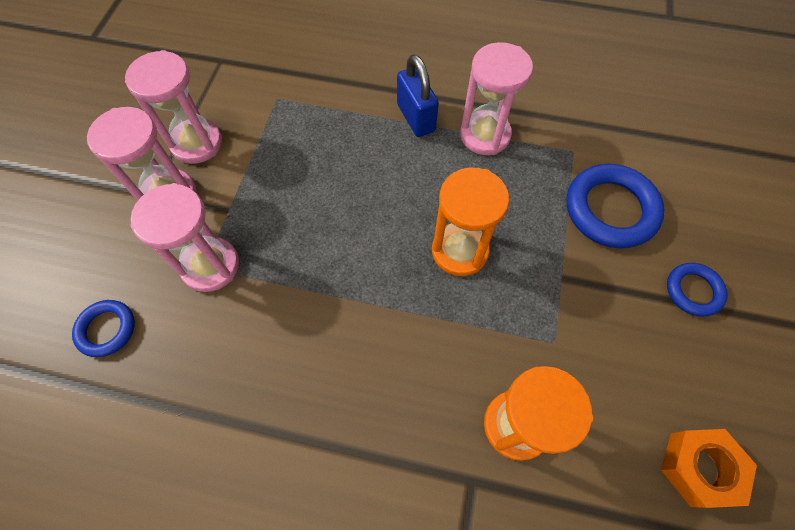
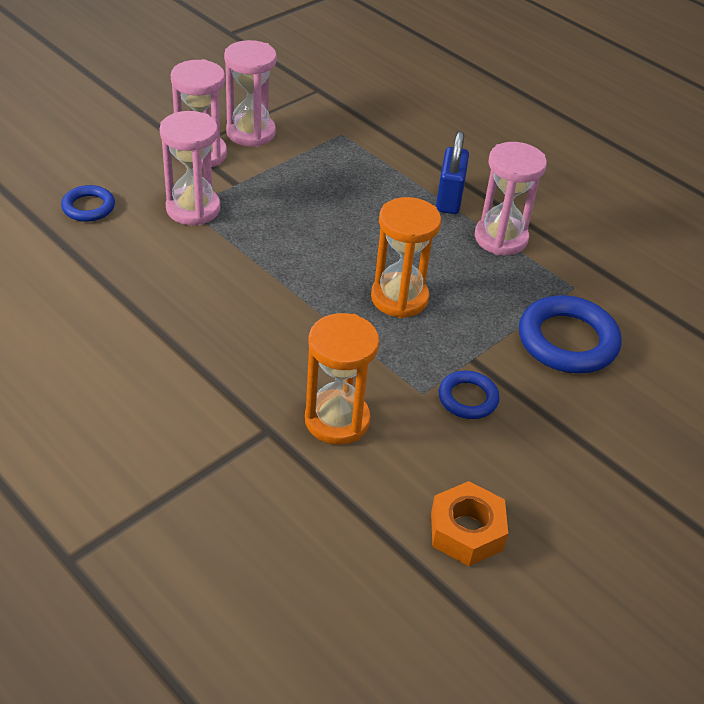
camera: 30 degrees right, 20 degrees down
blue ring [667,263,728,316] -> blue ring moved to [439,371,500,419]

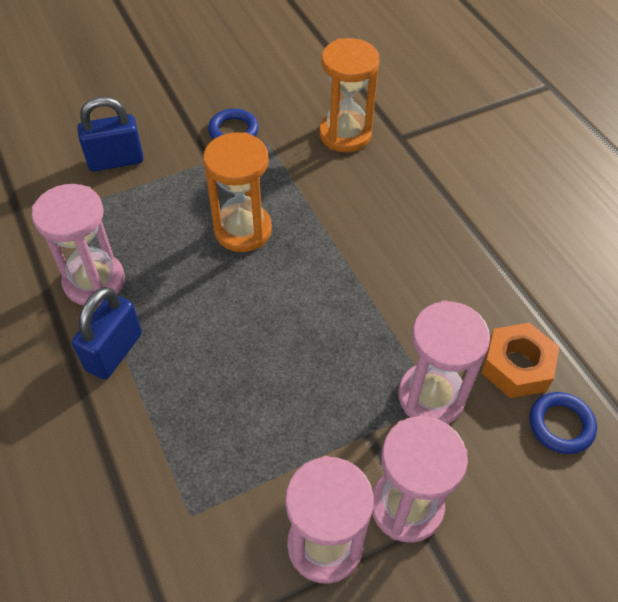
camera: 160 degrees left, 10 degrees up
orange nut [431,481,508,566] -> orange nut moved to [481,323,559,398]
blue ring [519,295,622,374] -> blue padlock [77,97,144,172]

